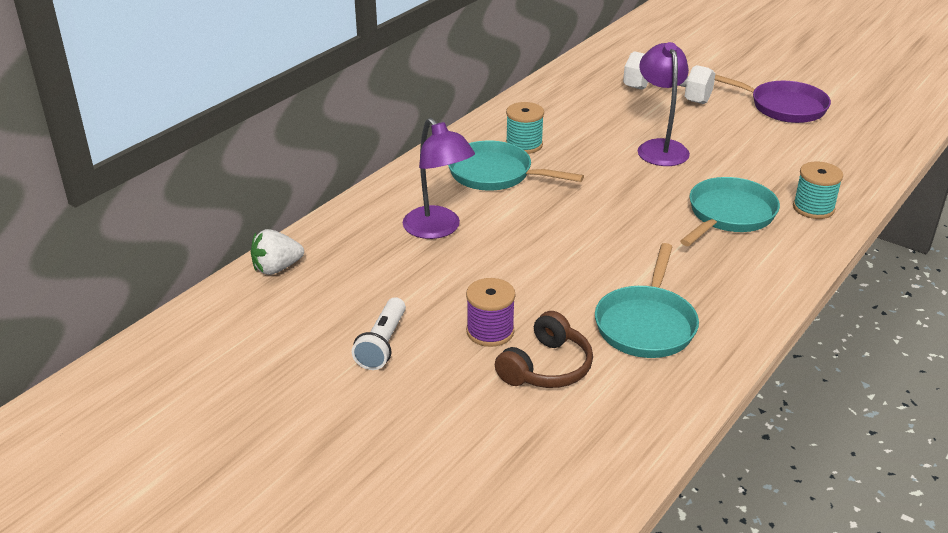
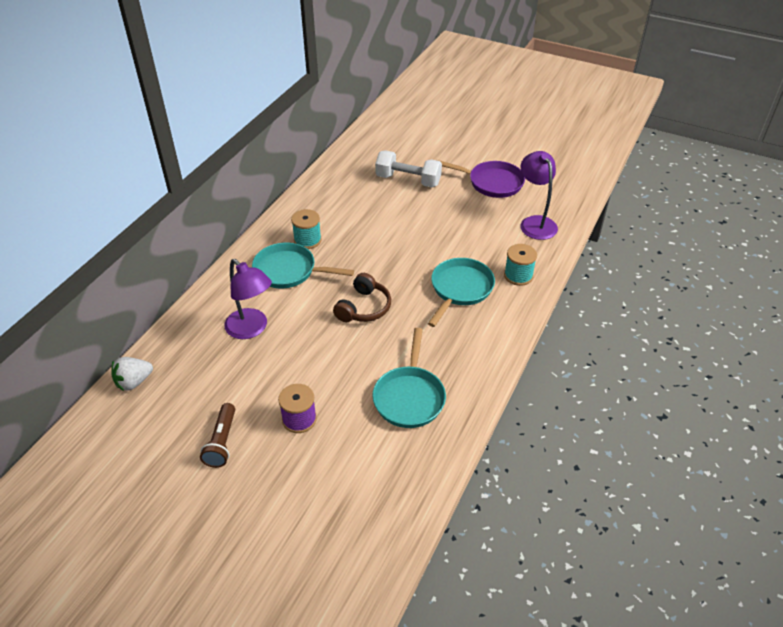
camera: 10 degrees left, 10 degrees up
white flashlight [352,297,406,370] -> brown flashlight [200,403,235,468]
brown headphones [495,311,593,388] -> brown headphones moved to [333,273,391,322]
purple lamp [637,42,690,166] -> purple lamp moved to [520,151,558,240]

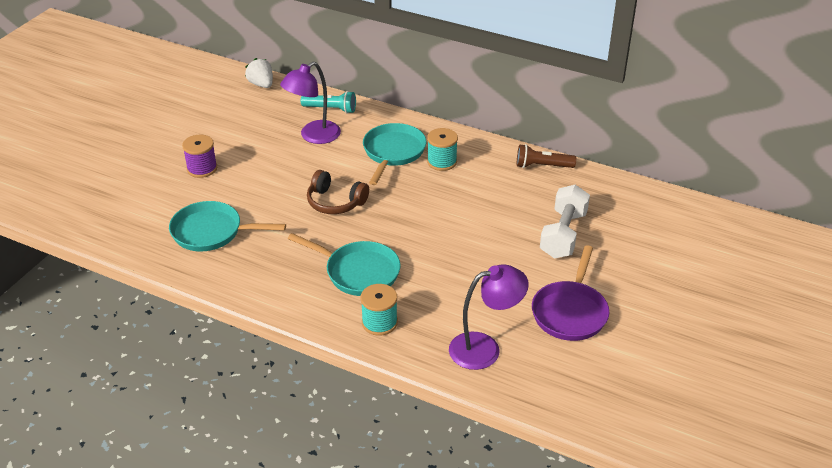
camera: 90 degrees right, 5 degrees down
brown flashlight [200,403,235,468] -> brown flashlight moved to [517,144,576,168]
none -> turquoise flashlight [301,91,356,113]

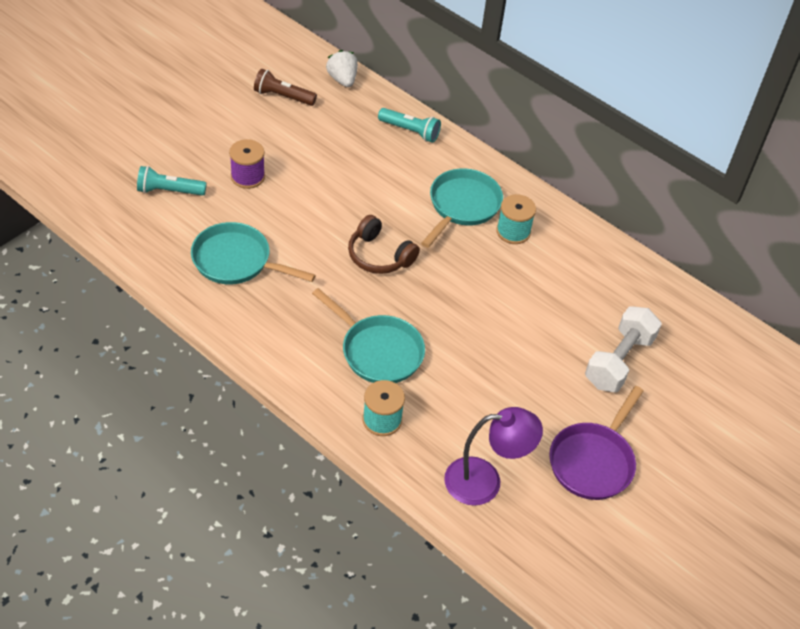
camera: 10 degrees right, 10 degrees up
purple lamp [280,61,341,144] -> none
brown flashlight [517,144,576,168] -> brown flashlight moved to [254,69,317,106]
none -> turquoise flashlight [137,166,207,196]

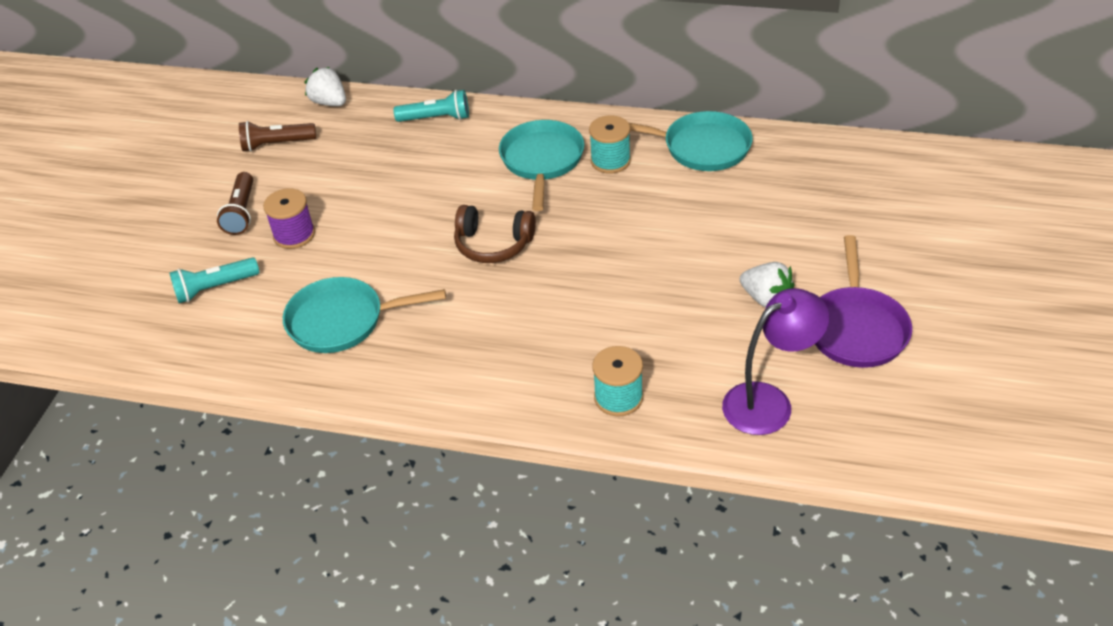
camera: 20 degrees left, 5 degrees down
turquoise pan [312,288,425,383] -> turquoise pan moved to [629,111,753,171]
white dumbbell [585,306,662,392] -> none
none -> brown flashlight [217,172,253,235]
none -> white strawberry [739,262,794,307]

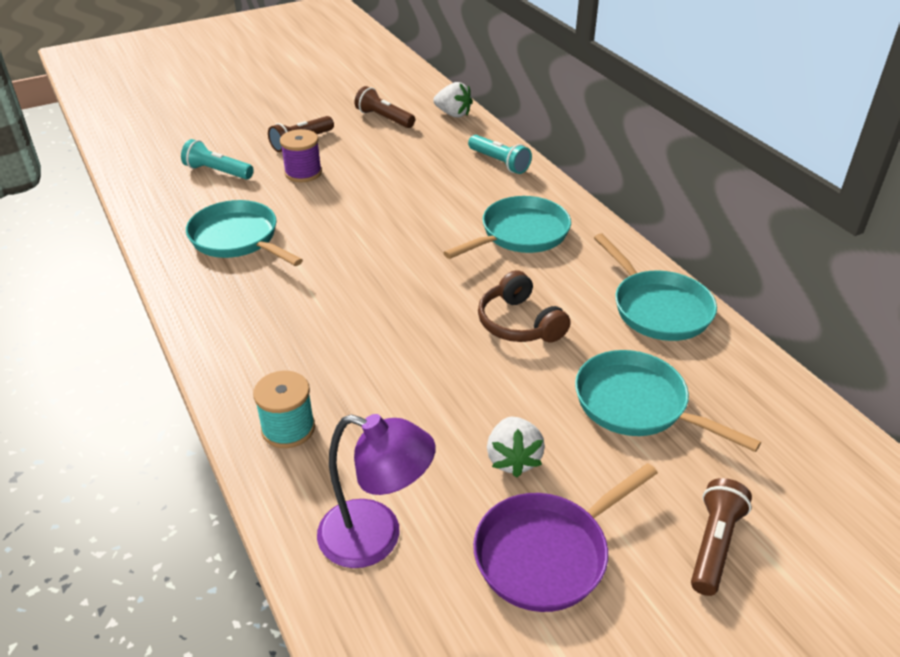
camera: 45 degrees right, 5 degrees down
white strawberry [304,67,346,106] -> white strawberry turned 120 degrees clockwise [433,82,473,118]
brown headphones [454,205,536,263] -> brown headphones moved to [478,270,571,343]
turquoise spool [589,115,631,174] -> none
none -> turquoise pan [575,350,761,452]
none -> brown flashlight [691,478,752,596]

